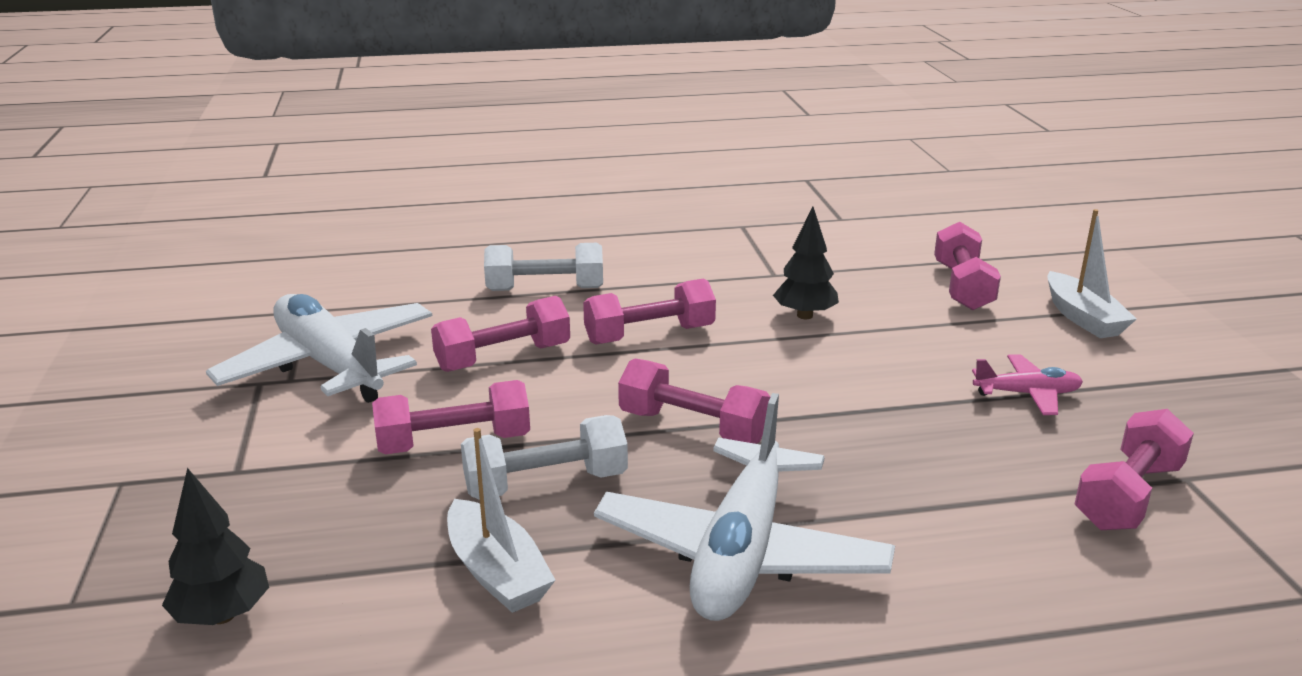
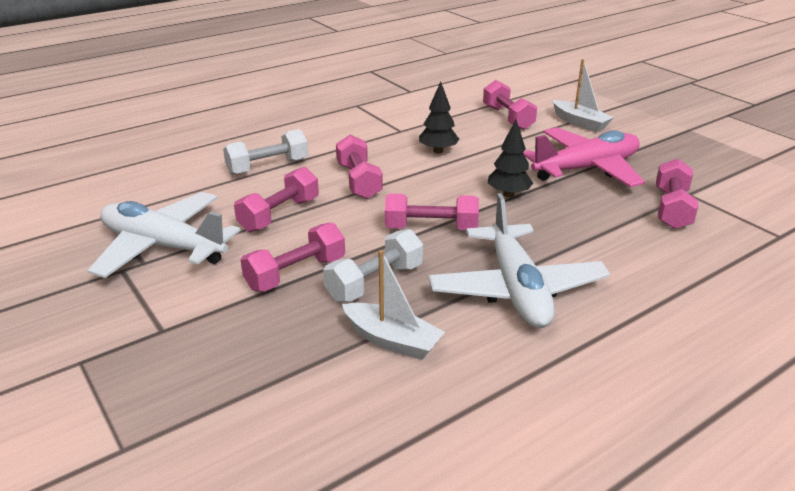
camera: 25 degrees left, 5 degrees up
black tree [162,468,269,625] -> black tree moved to [488,119,533,197]
pink dumbbell [583,278,716,345] -> pink dumbbell turned 60 degrees counterclockwise [336,135,383,199]
pink plane [972,355,1083,415] -> pink plane [523,127,645,188], size x2.07

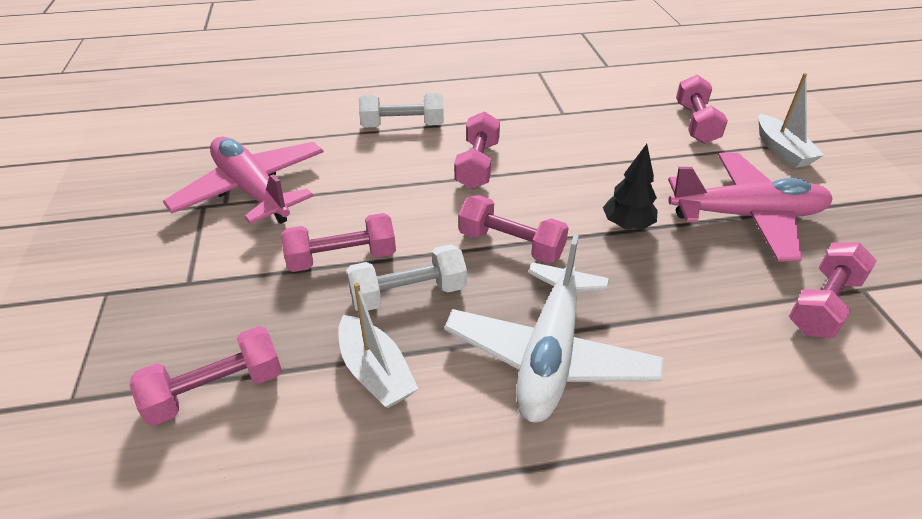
camera: 25 degrees right, 10 degrees up
white plane [87,192,240,278] -> pink plane [163,136,324,224]
pink dumbbell [234,167,319,232] -> pink dumbbell moved to [130,326,282,426]
black tree [419,81,459,153] -> none

